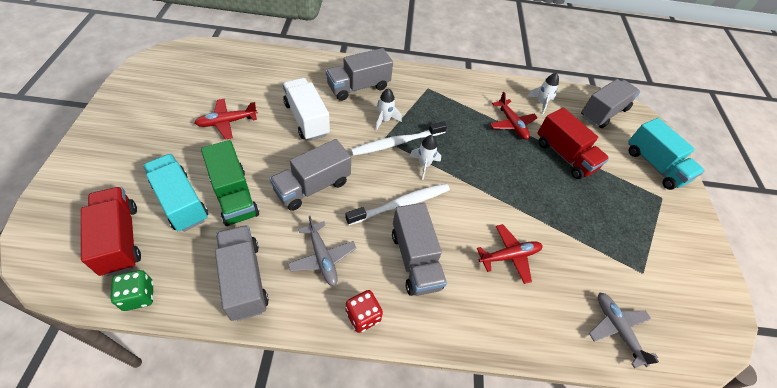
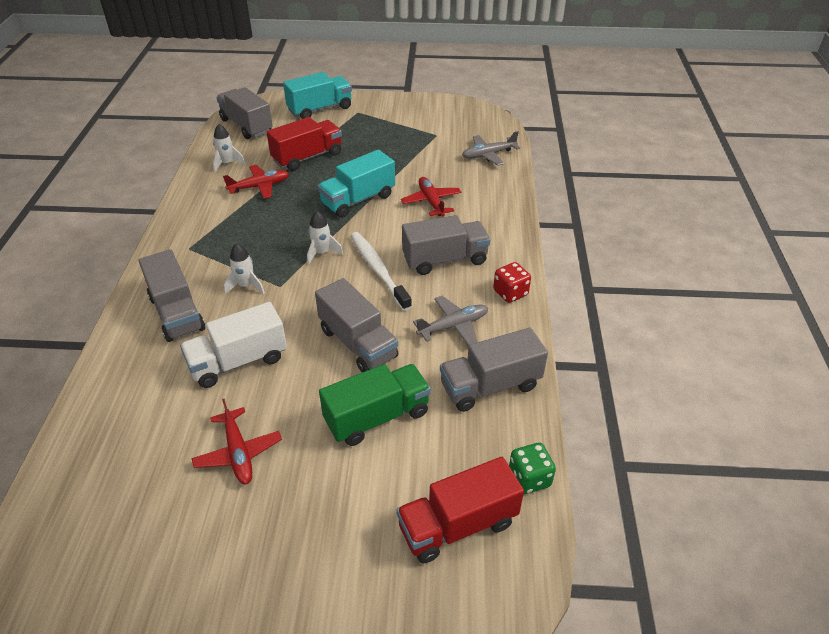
camera: 85 degrees left, 10 degrees down
turquoise truck [143,154,208,232] -> turquoise truck moved to [318,150,395,218]
white toothbrush [351,121,447,156] -> none

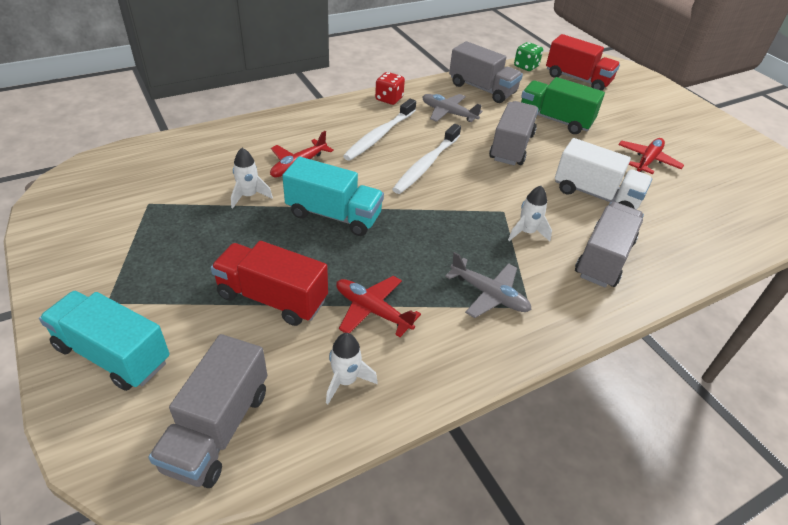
camera: 125 degrees left, 0 degrees up
white rocket [307,211,343,265] -> white rocket moved to [231,148,273,208]
grey truck [402,215,490,275] -> white toothbrush [343,99,416,161]
grey plane [462,131,520,166] -> grey plane moved to [445,252,532,318]

